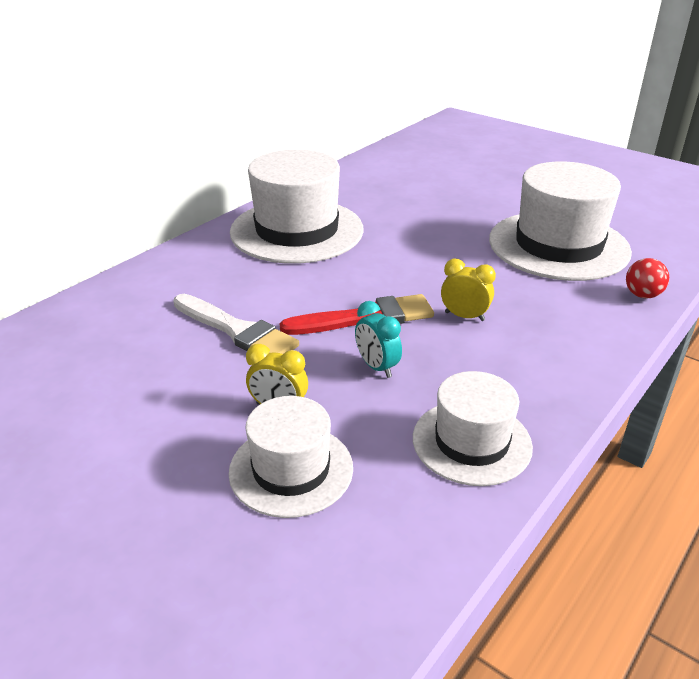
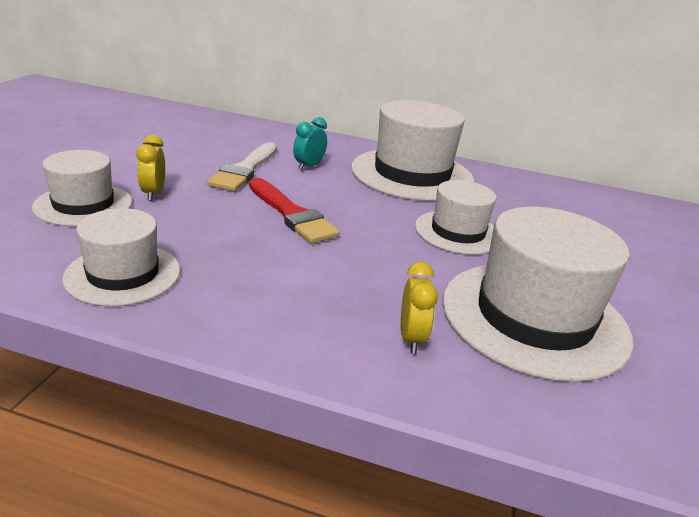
camera: 65 degrees right, 5 degrees down
turquoise clock [355,301,402,378] -> turquoise clock moved to [293,117,327,170]
yellow clock [441,259,496,321] -> yellow clock moved to [401,262,438,354]
red ball [626,258,669,298] -> none
none -> white hat [415,180,497,255]

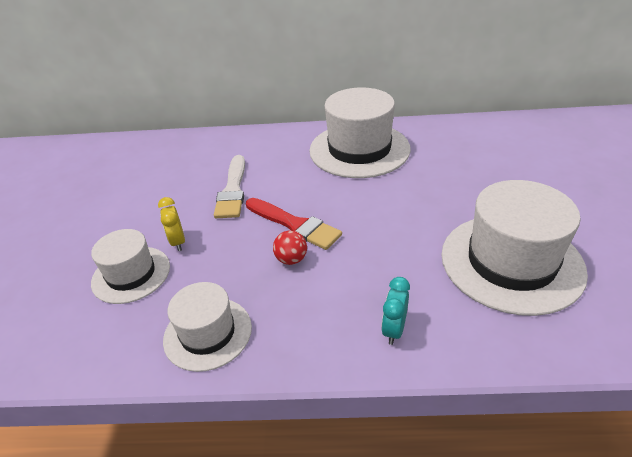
camera: 10 degrees left, 10 degrees up
turquoise clock [293,117,327,170] -> turquoise clock moved to [381,277,410,345]
yellow clock [401,262,438,354] -> none
white hat [415,180,497,255] -> none
none -> red ball [273,231,307,265]

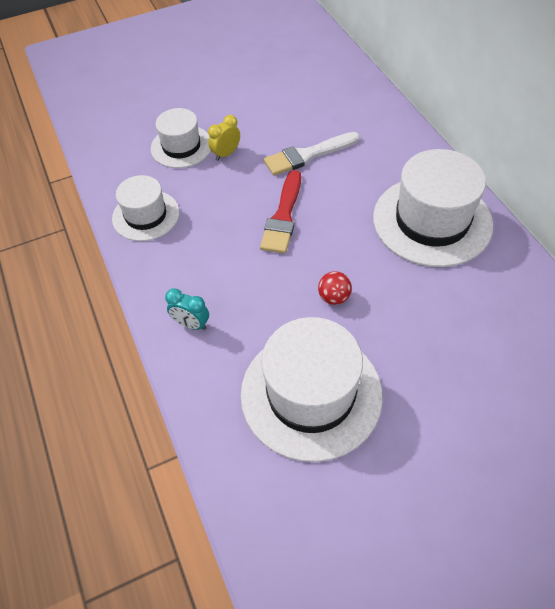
camera: 65 degrees right, 15 degrees up
red ball [273,231,307,265] -> red ball moved to [318,271,352,305]
turquoise clock [381,277,410,345] -> turquoise clock turned 150 degrees counterclockwise [165,288,209,330]

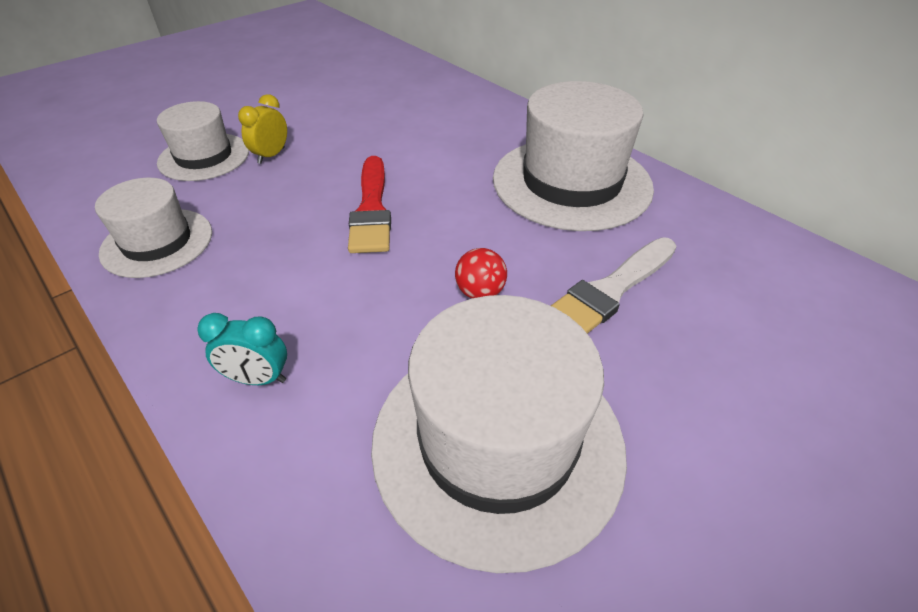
camera: 20 degrees left, 10 degrees down
white brush [264,132,360,176] -> white brush moved to [551,237,677,334]

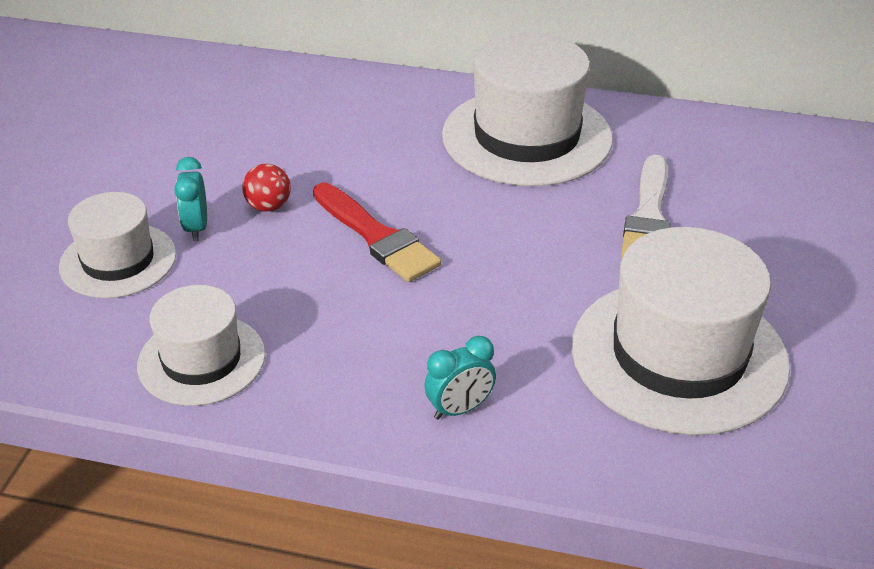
camera: 35 degrees left, 5 degrees down
yellow clock [238,94,287,164] -> turquoise clock [174,157,207,241]
red ball [455,248,507,299] -> red ball moved to [242,164,291,212]

